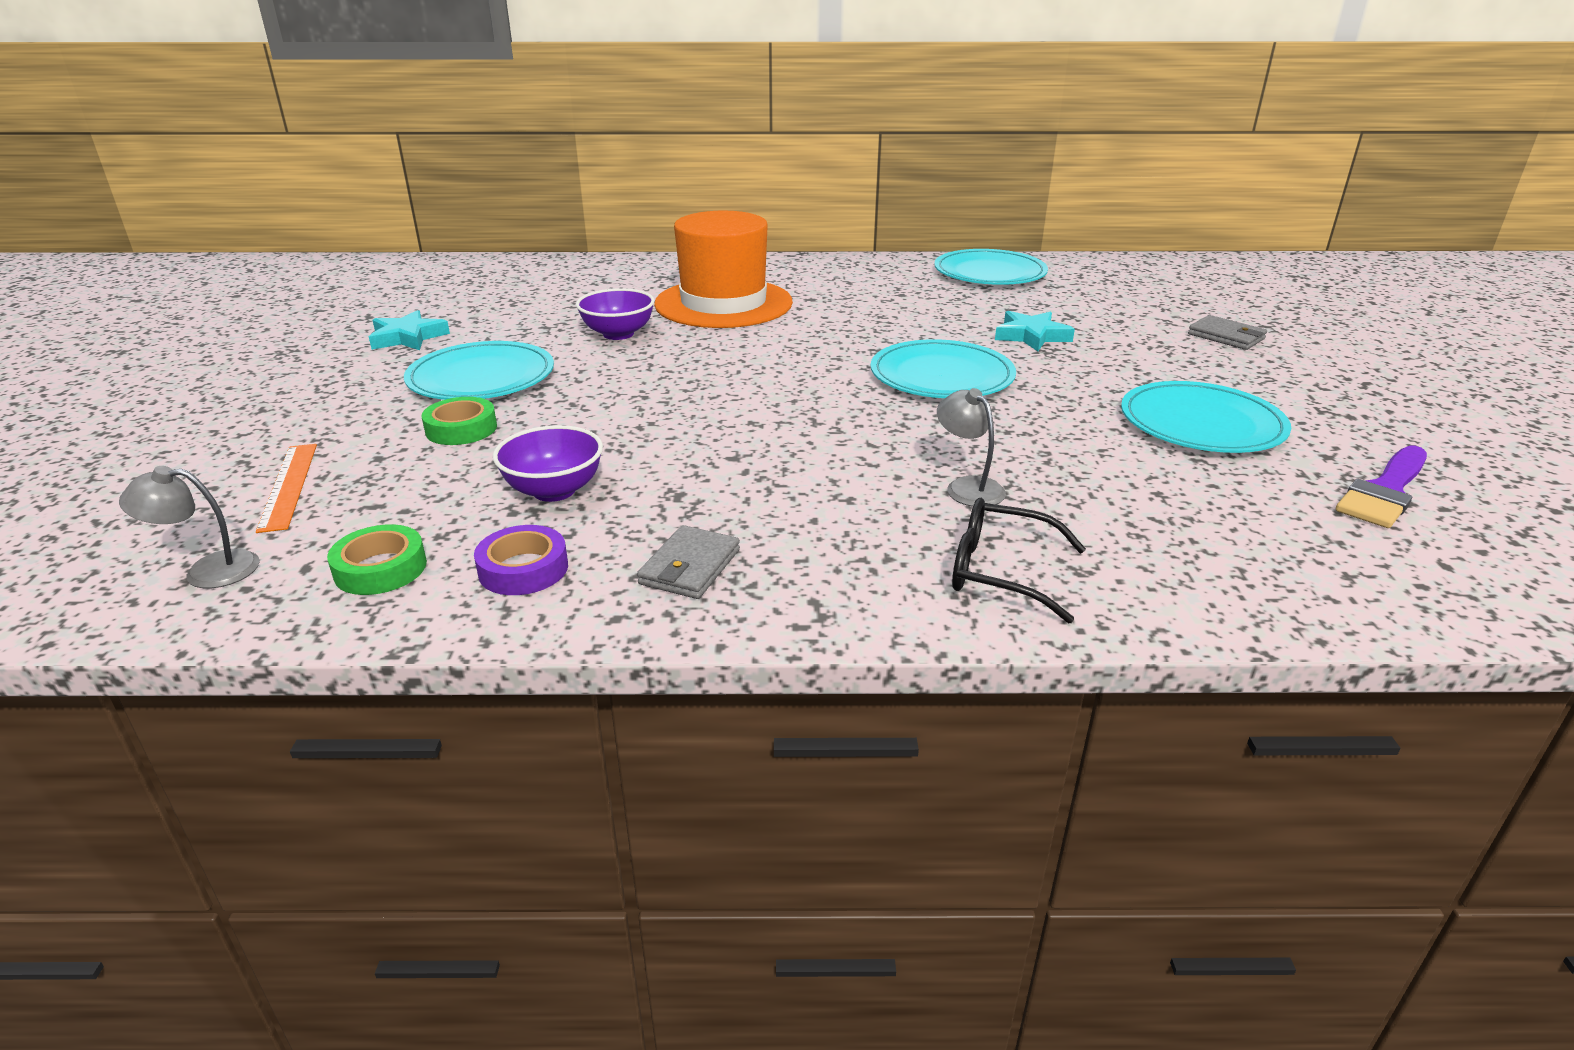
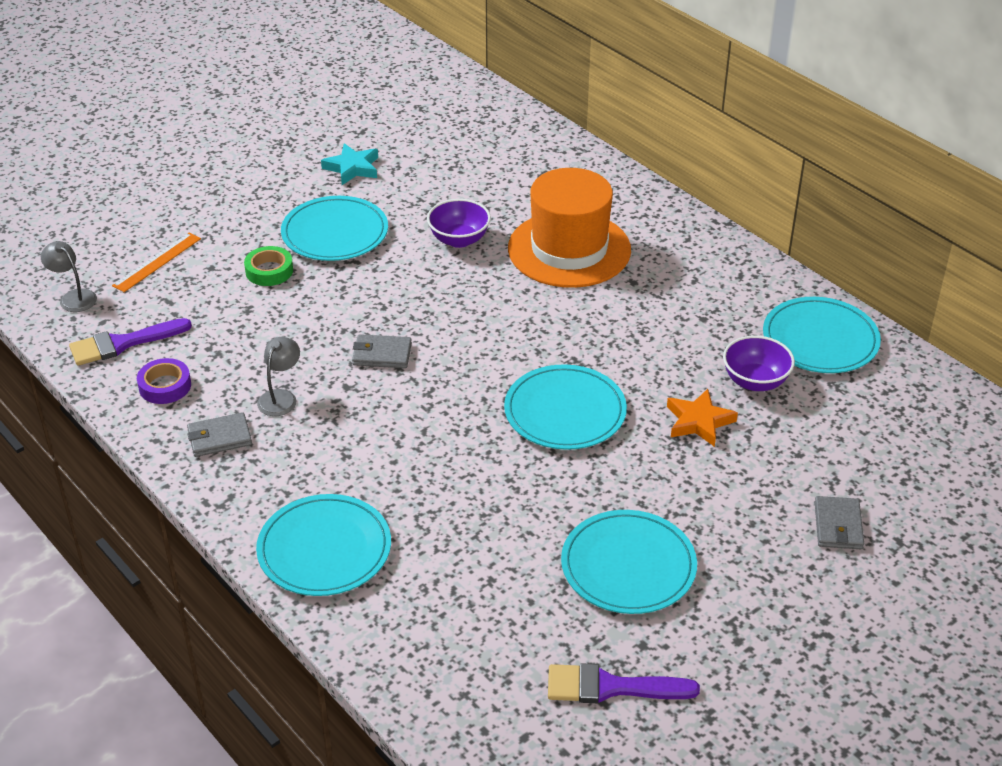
camera: 50 degrees right, 10 degrees up
green tape [327,524,427,595] -> purple brush [69,318,192,366]
purple bowl [493,425,603,502] -> purple bowl moved to [723,336,795,391]
grey lamp [937,388,1006,507] -> grey lamp moved to [257,337,300,416]
black glasses [952,498,1086,624] -> turquoise plate [256,494,391,596]
turquoise star [995,311,1075,351] -> orange star [667,389,738,447]
none -> grey wallet [352,334,412,368]

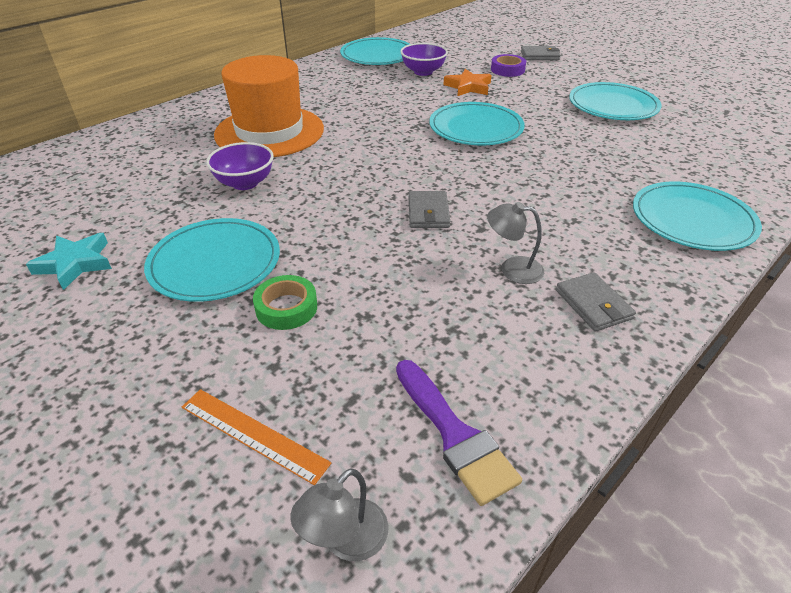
camera: 95 degrees left, 0 degrees up
purple tape [137,358,191,404] -> purple tape moved to [491,54,526,77]
purple brush [548,663,700,703] -> none

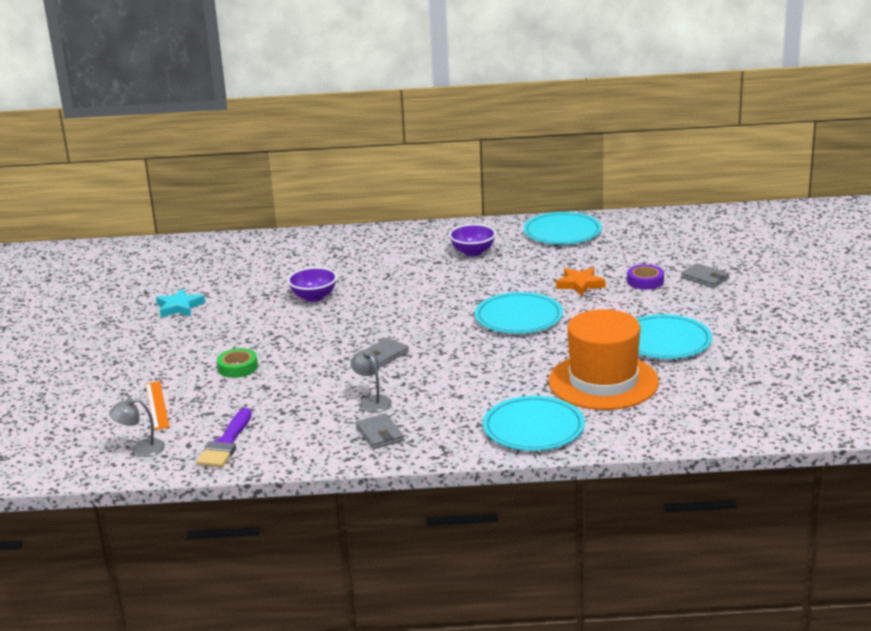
camera: 45 degrees right, 15 degrees down
turquoise plate [144,218,280,302] -> none
orange hat [214,55,324,157] -> orange hat moved to [548,309,659,410]
purple bowl [400,43,448,76] -> purple bowl moved to [449,224,496,256]
grey wallet [556,272,636,332] -> grey wallet turned 45 degrees counterclockwise [356,413,404,449]

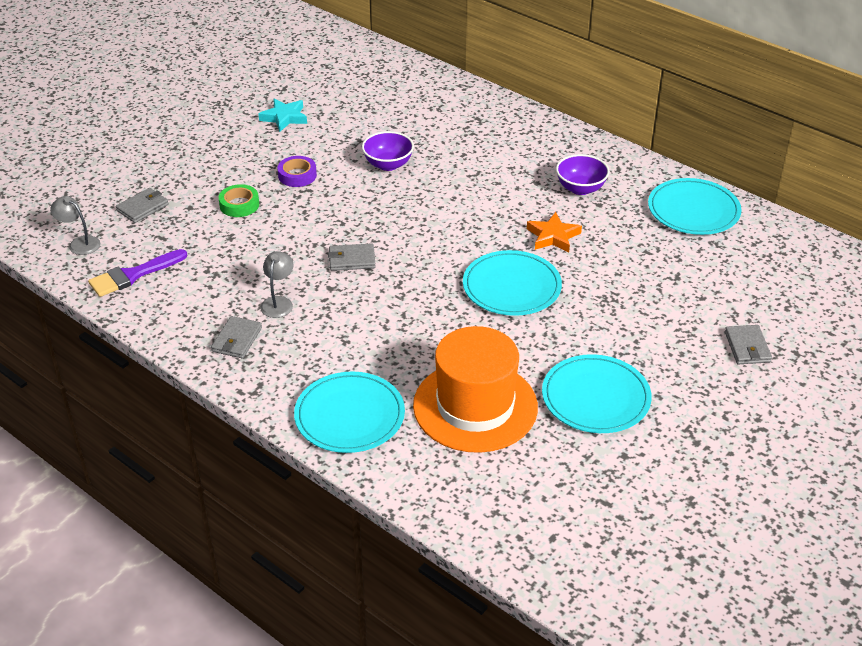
camera: 40 degrees right, 15 degrees up
orange ruler [146,381,169,430] -> grey wallet [116,188,169,223]
orange star [556,267,605,296] -> orange star moved to [527,212,582,252]
purple tape [627,264,664,290] -> purple tape moved to [277,156,317,187]

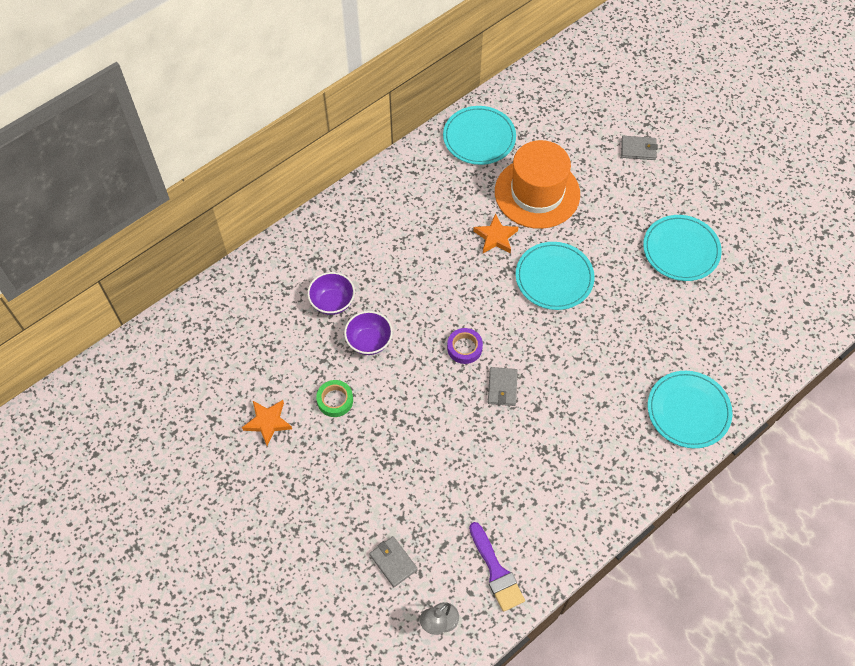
camera: 80 degrees left, 20 degrees up
grey wallet [211,316,262,358] -> none
green tape [218,184,259,217] -> green tape moved to [316,380,353,417]
turquoise star [258,99,307,132] -> orange star [242,400,292,446]
grey lamp [260,251,293,318] -> none
purple tape [277,156,317,187] -> purple tape moved to [447,328,483,364]
orange hat [413,326,538,453] -> orange hat moved to [495,140,580,229]
purple bowl [556,154,610,195] -> purple bowl moved to [307,272,355,315]

